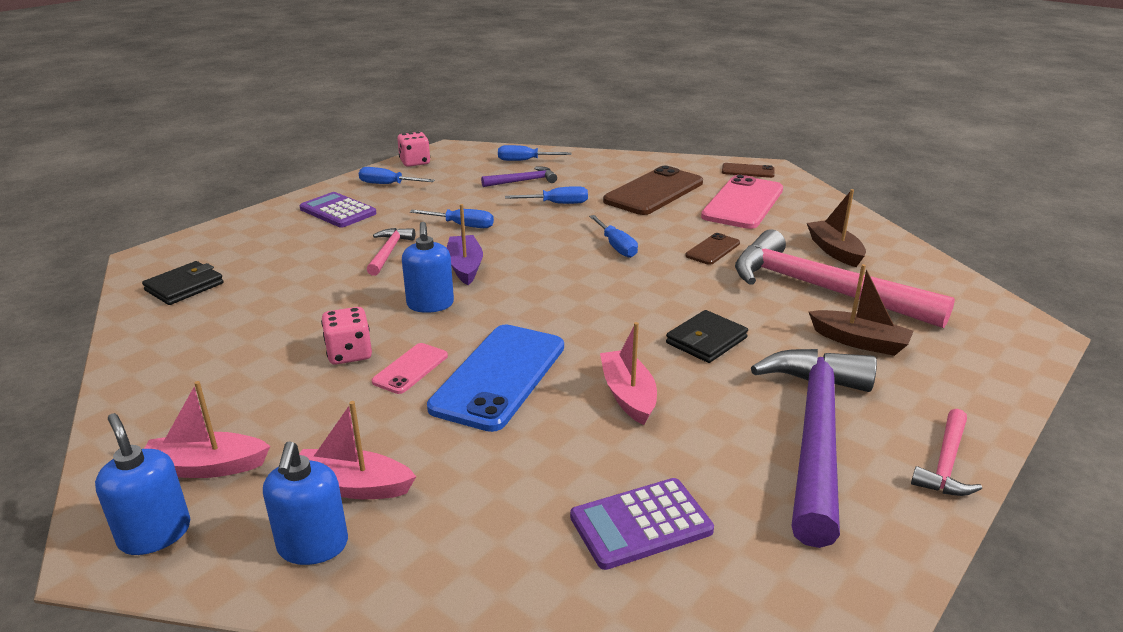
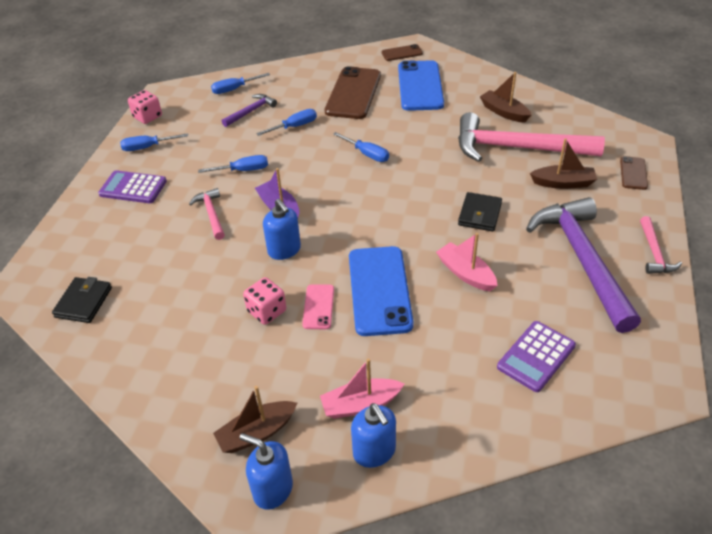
camera: 25 degrees left, 15 degrees up
pink boat [144,381,270,478] -> brown boat [213,386,297,453]
brown phone [685,233,740,265] -> brown phone moved to [620,156,648,190]
pink phone [701,175,783,229] -> blue phone [398,60,444,111]

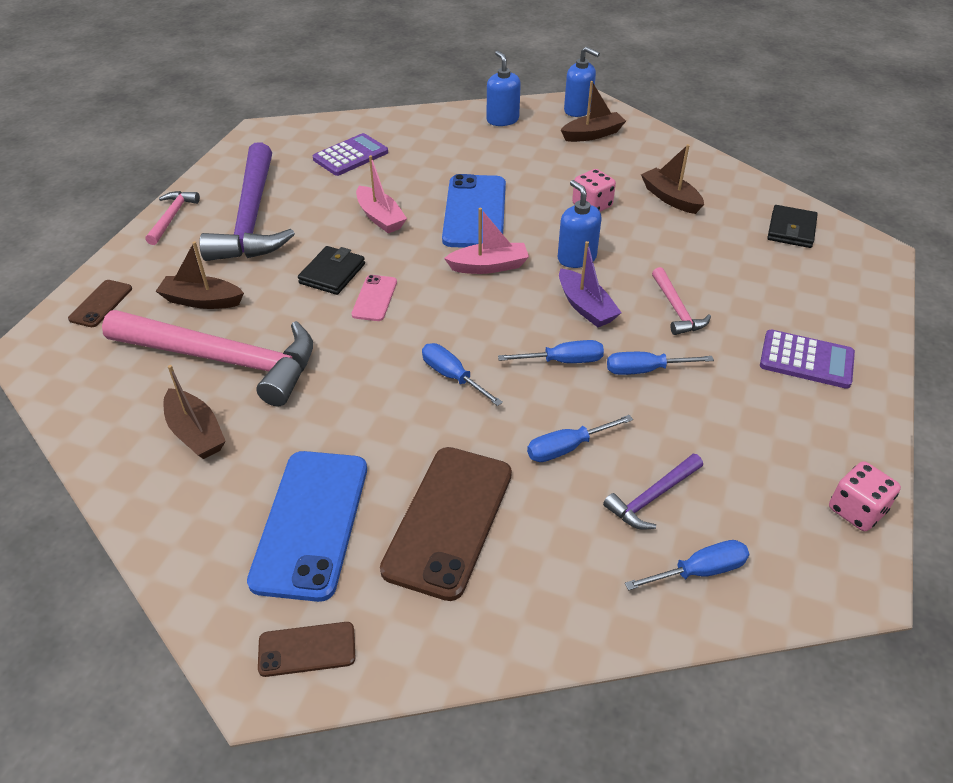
camera: 175 degrees left, 0 degrees up
blue screwdriver [120,133,188,151] -> blue screwdriver moved to [498,340,604,363]
pink phone [302,284,334,329] -> pink phone moved to [352,275,397,321]
pink boat [320,358,404,419] -> pink boat moved to [444,208,529,274]
none -> brown boat [641,144,704,214]

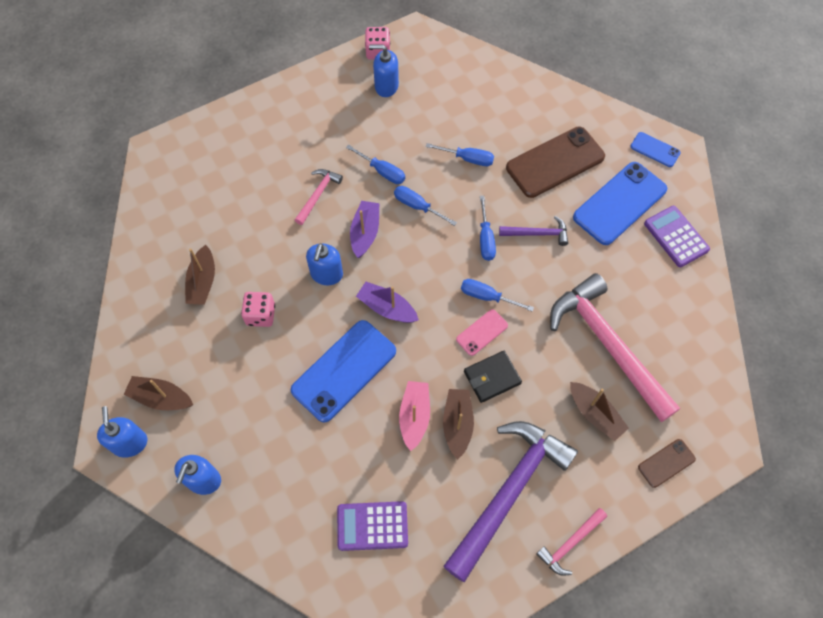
camera: 140 degrees left, 20 degrees up
brown boat [164,365,226,459] -> brown boat moved to [443,389,474,459]
brown phone [258,622,356,677] -> blue phone [630,132,681,167]
pink boat [444,208,529,274] -> purple boat [356,282,419,323]
purple hammer [603,454,703,530] -> purple hammer moved to [499,216,568,246]
blue screwdriver [625,540,749,590] -> blue screwdriver moved to [461,279,534,312]
purple calculator [760,330,855,389] -> purple calculator moved to [644,206,710,267]
black wallet [767,205,818,248] -> none
none -> blue soap dispenser [369,45,399,97]

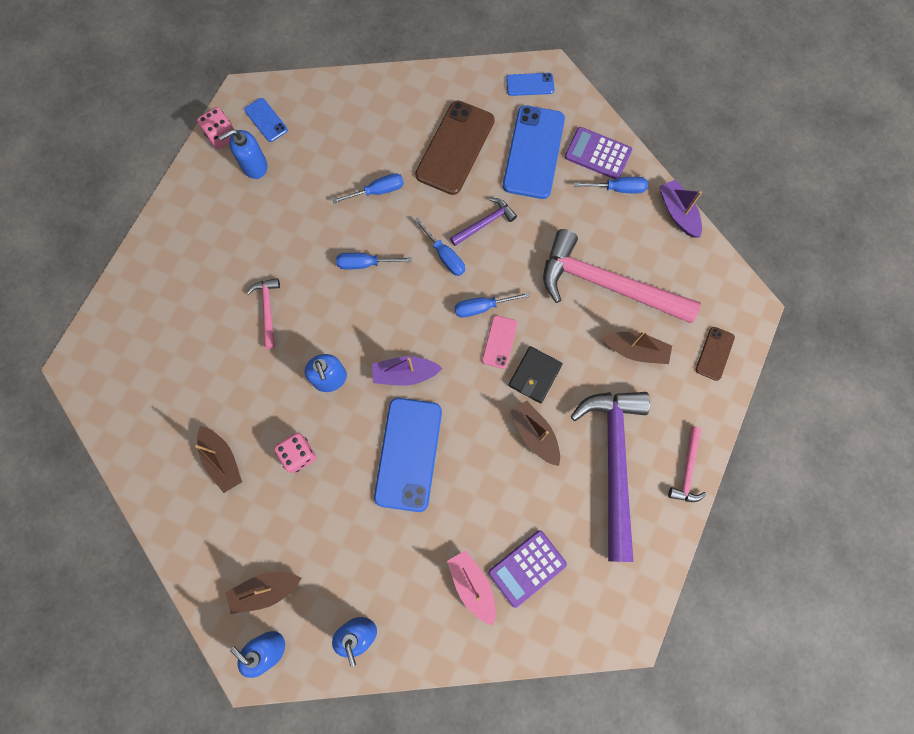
camera: 35 degrees left, 10 degrees up
blue screwdriver [346,145,405,184] -> blue screwdriver moved to [574,177,648,193]
purple boat [350,201,379,258] -> purple boat moved to [659,179,702,238]
pink boat [399,381,430,451] -> pink boat moved to [447,550,496,626]
none -> blue phone [244,98,288,142]

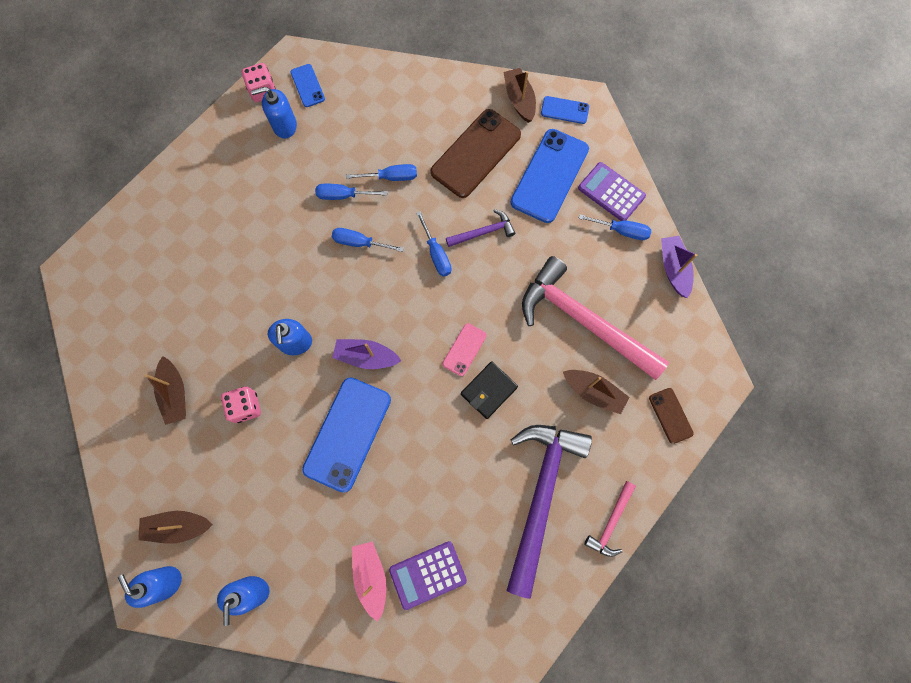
camera: 15 degrees right, 0 degrees up
pink hammer [246,278,280,349] -> none
blue screwdriver [455,292,530,317] -> blue screwdriver moved to [315,184,388,200]
brown boat [510,401,560,466] -> brown boat moved to [504,68,536,123]
brown phone [696,327,735,381] -> brown phone turned 60 degrees counterclockwise [649,388,694,444]

